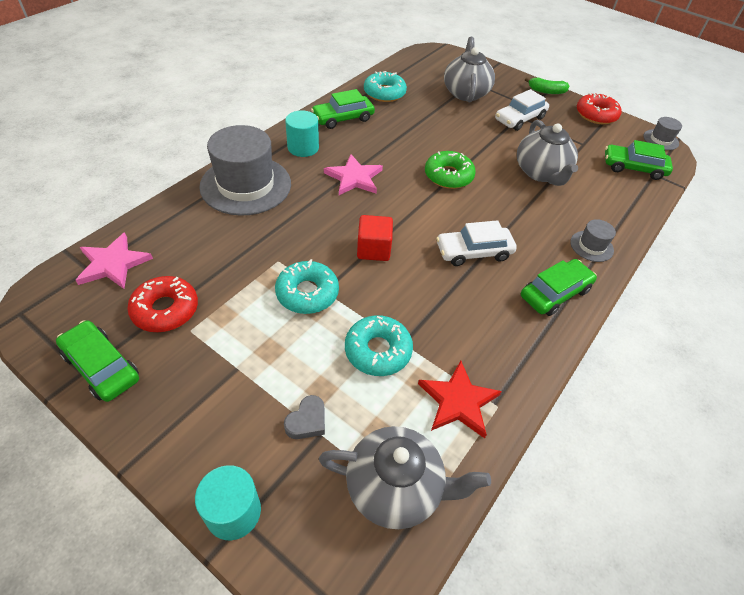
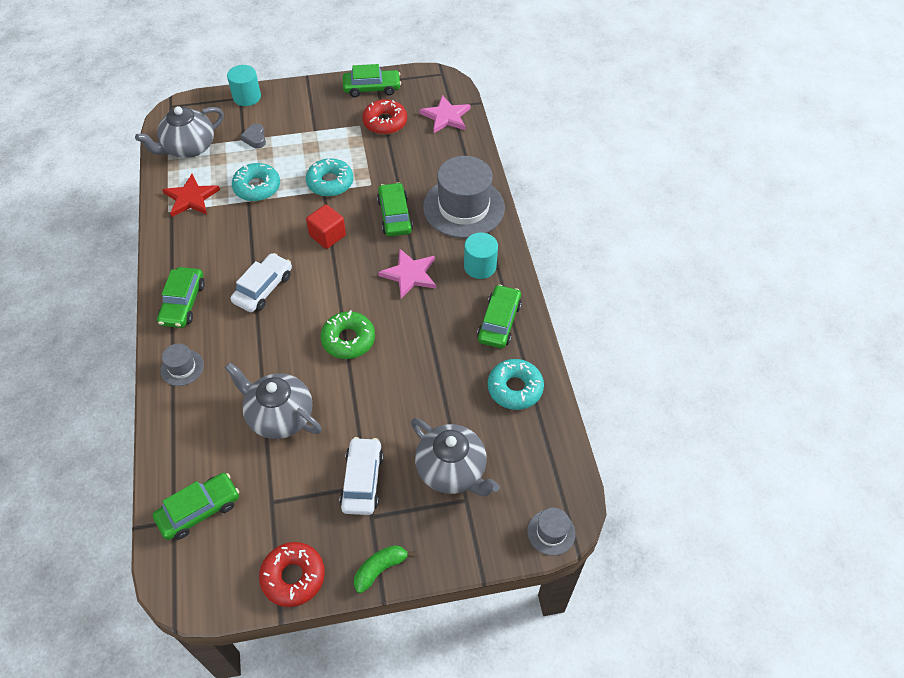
camera: 135 degrees right, 5 degrees up
grey hat [643,117,682,150] -> grey hat moved to [528,508,575,556]
none -> green car [377,182,413,237]

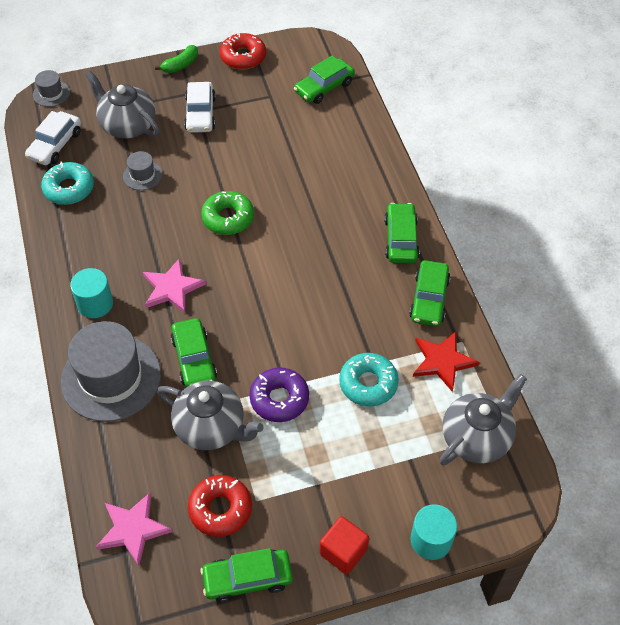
camera: 175 degrees right, 0 degrees up
grey hat [160,344,204,386] -> grey hat moved to [123,151,162,190]
grey teapot [225,363,322,439] -> grey teapot moved to [157,381,264,450]
white car [231,253,292,312] -> white car moved to [25,111,81,165]
grey heart [240,124,266,148] -> none
turquoise donut [306,158,353,197] -> purple donut [249,368,309,422]
red cube [306,204,346,249] -> red cube moved to [320,516,369,574]
green car [477,285,522,348] -> green car moved to [409,260,450,326]

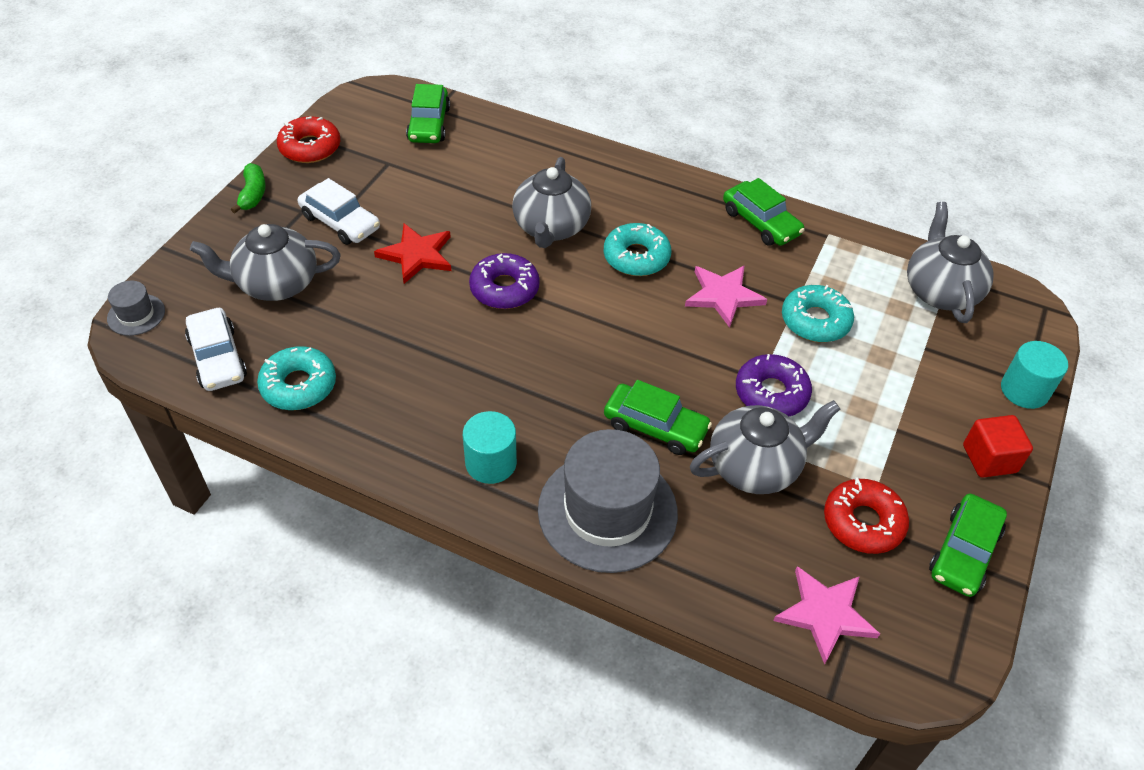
camera: 50 degrees left, 5 degrees down
grey hat [123,151,162,190] -> none
pink star [143,258,206,313] -> pink star moved to [685,265,767,328]
green donut [201,191,254,235] -> purple donut [469,253,540,309]
green car [384,203,420,263] -> none
red star [413,331,479,392] -> red star moved to [374,223,451,284]
none -> grey teapot [512,157,591,248]
none -> turquoise donut [604,223,671,276]

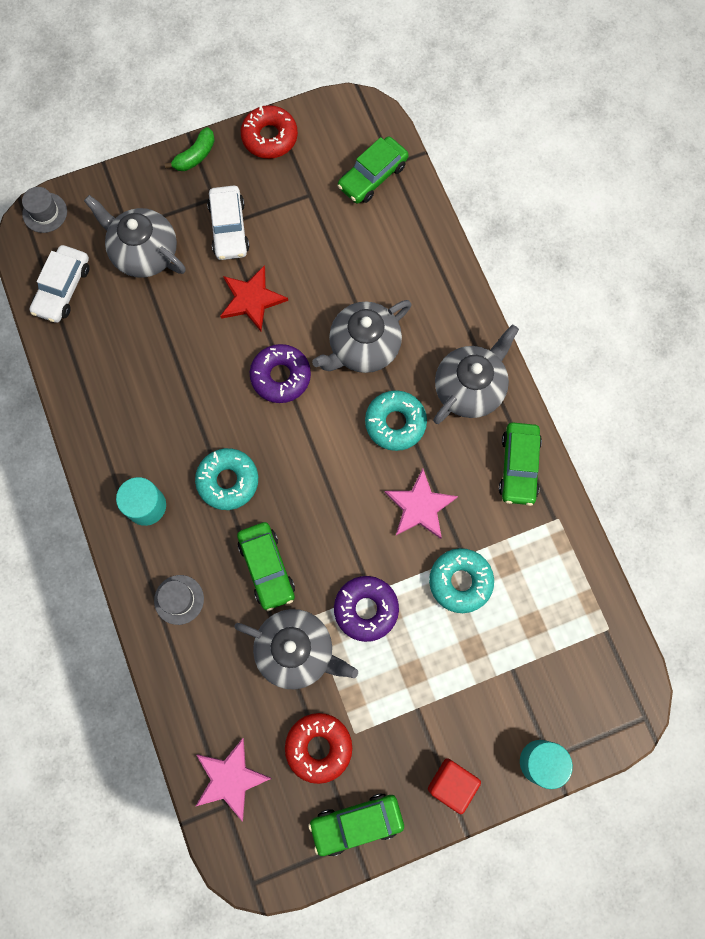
camera: 45 degrees right, 25 degrees up
turquoise donut [257,346,336,410] -> turquoise donut moved to [195,448,258,510]
grey hat [538,429,678,573] -> grey hat [154,575,204,625], size x0.46
grey teapot [907,202,994,323] -> grey teapot moved to [433,325,519,424]

